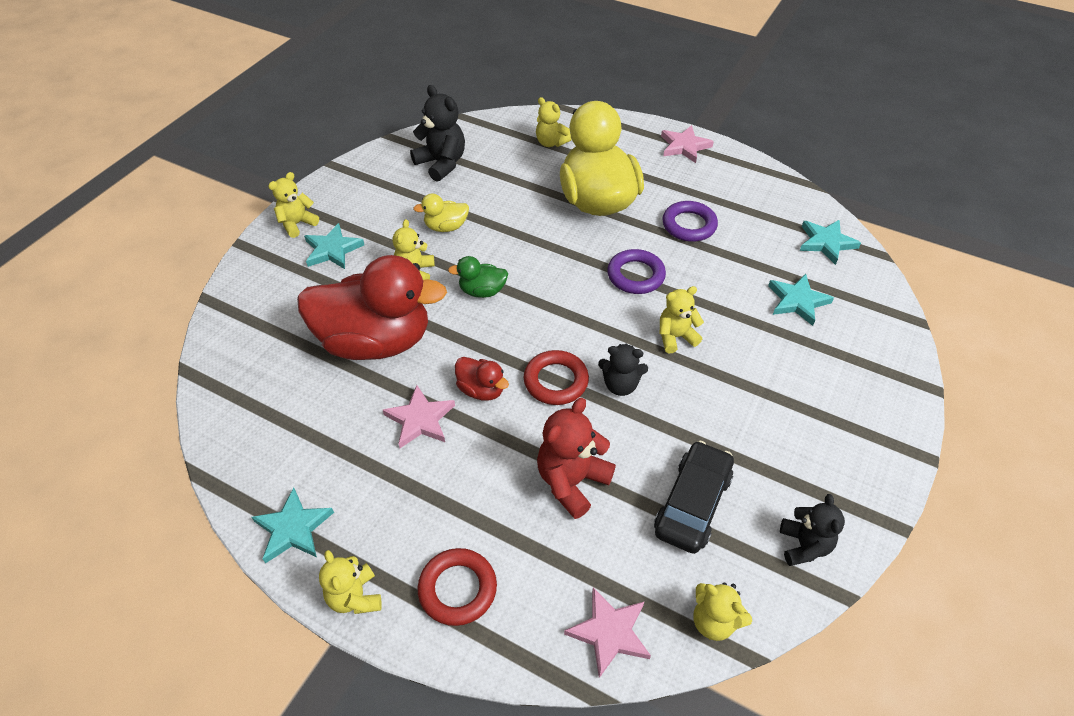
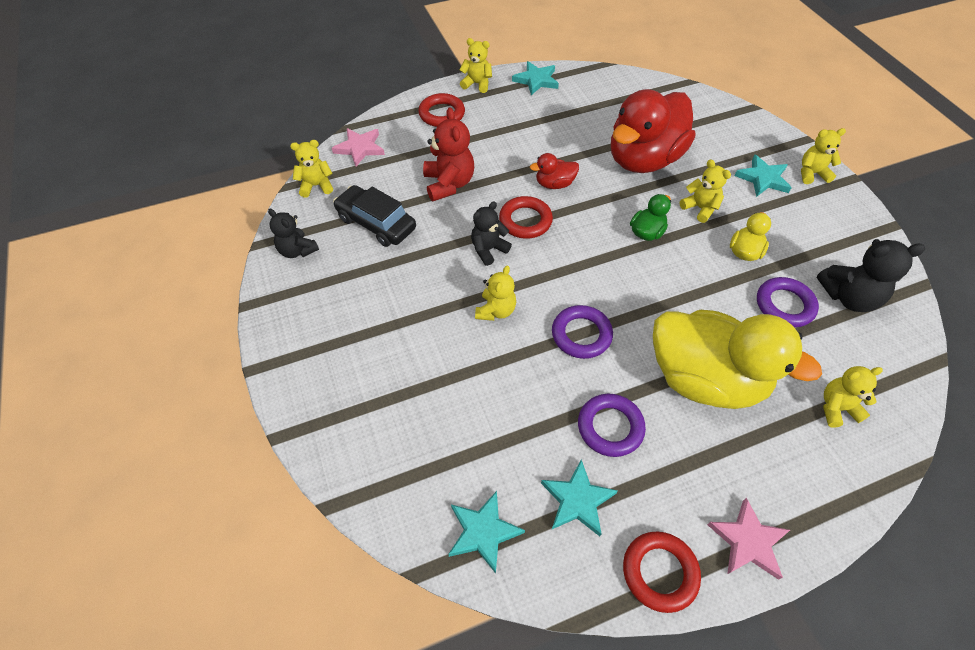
camera: 130 degrees right, 5 degrees up
yellow teddy bear [268,172,319,238] -> yellow teddy bear turned 90 degrees counterclockwise [801,128,846,184]
pink star [383,385,455,448] -> none
black car [654,441,734,554] -> black car turned 150 degrees clockwise [333,185,416,247]
turquoise star [768,274,834,326] -> turquoise star moved to [541,460,618,536]
none -> red ring [623,532,701,613]
none -> purple ring [757,277,819,328]

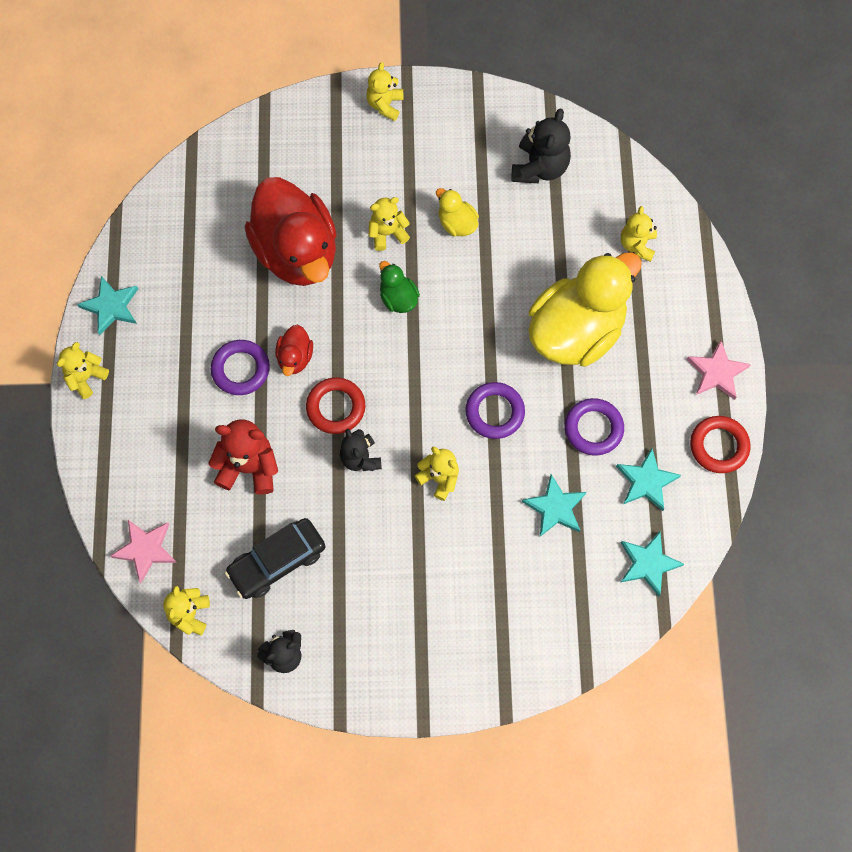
camera: 70 degrees left, 15 degrees up
red ring [418,93,465,127] -> none
turquoise star [734,155,791,197] -> turquoise star moved to [522,474,586,537]
purple ring [757,277,819,328] -> purple ring moved to [211,340,270,395]

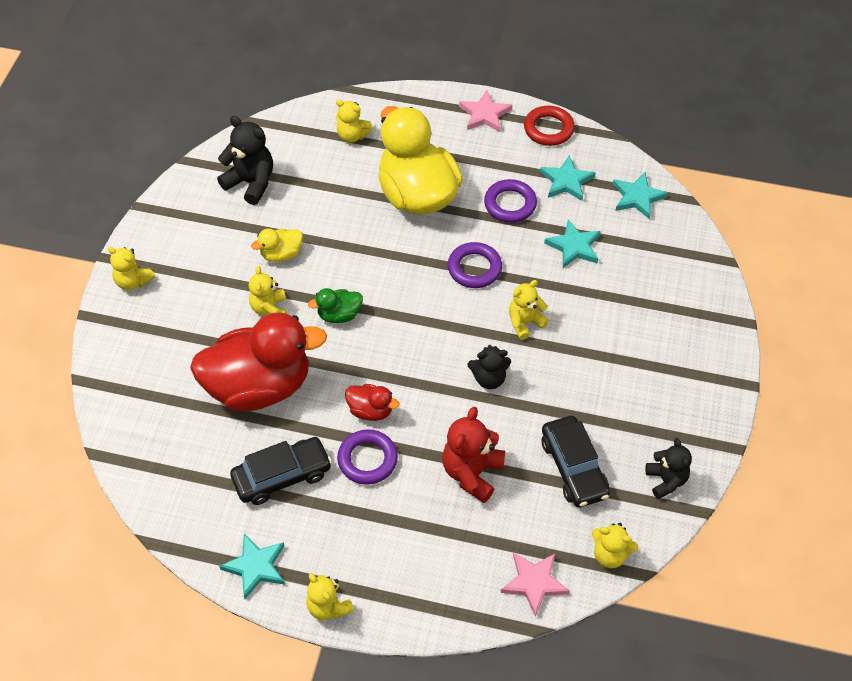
camera: 75 degrees left, 15 degrees down
red ring [306,377,365,434] -> none
none -> black car [230,437,332,505]

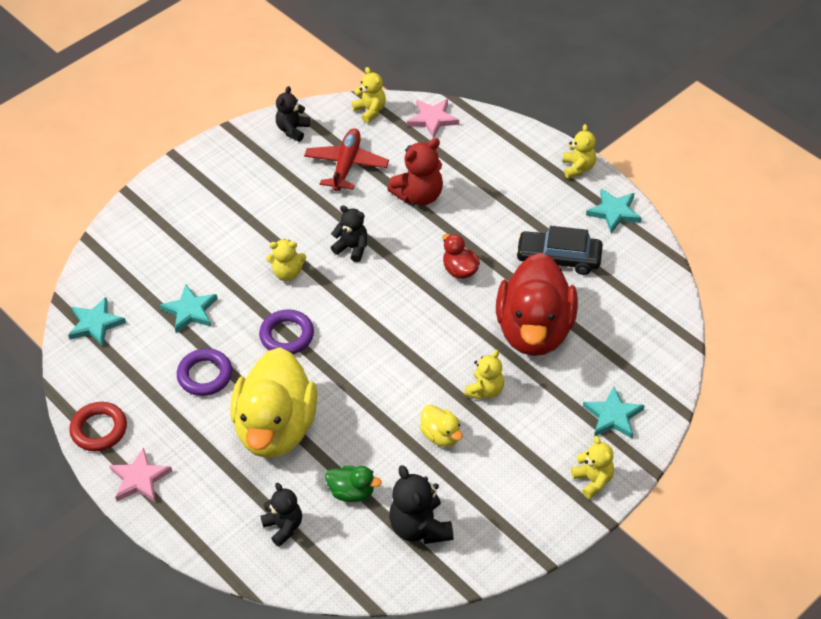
camera: 145 degrees left, 5 degrees down
red duck [190,312,327,411] -> red duck turned 105 degrees counterclockwise [496,253,578,356]
yellow duck [251,229,303,262] -> yellow duck turned 45 degrees clockwise [420,405,463,447]
green duck [308,288,363,323] -> green duck moved to [325,466,382,502]
yellow teddy bear [336,100,373,143] -> black teddy bear [260,483,302,547]
purple ring [337,429,398,485] -> none
turquoise star [540,155,596,201] -> turquoise star moved to [583,386,645,439]
black car [542,416,610,507] -> red plane [304,128,389,191]

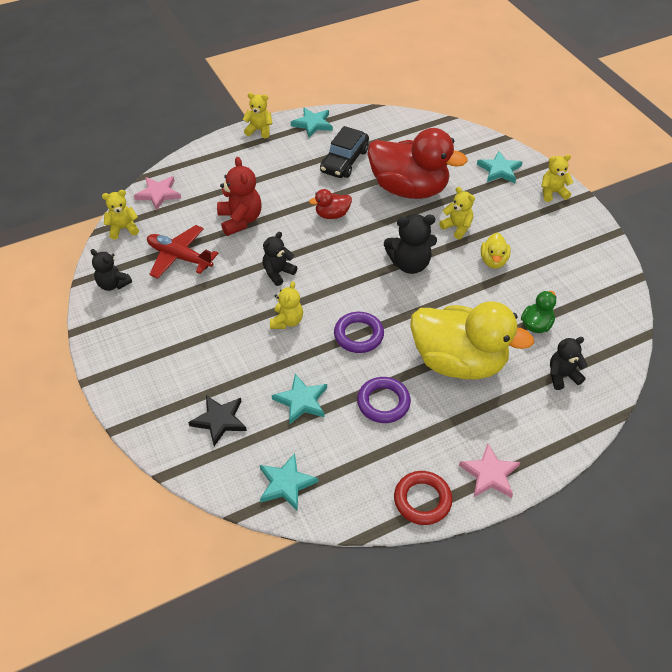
camera: 75 degrees left, 0 degrees up
black teddy bear [389,465,453,544] -> black teddy bear moved to [384,214,437,274]
yellow duck [420,405,463,447] -> yellow duck turned 120 degrees clockwise [481,233,511,269]
none -> black star [188,395,247,446]

